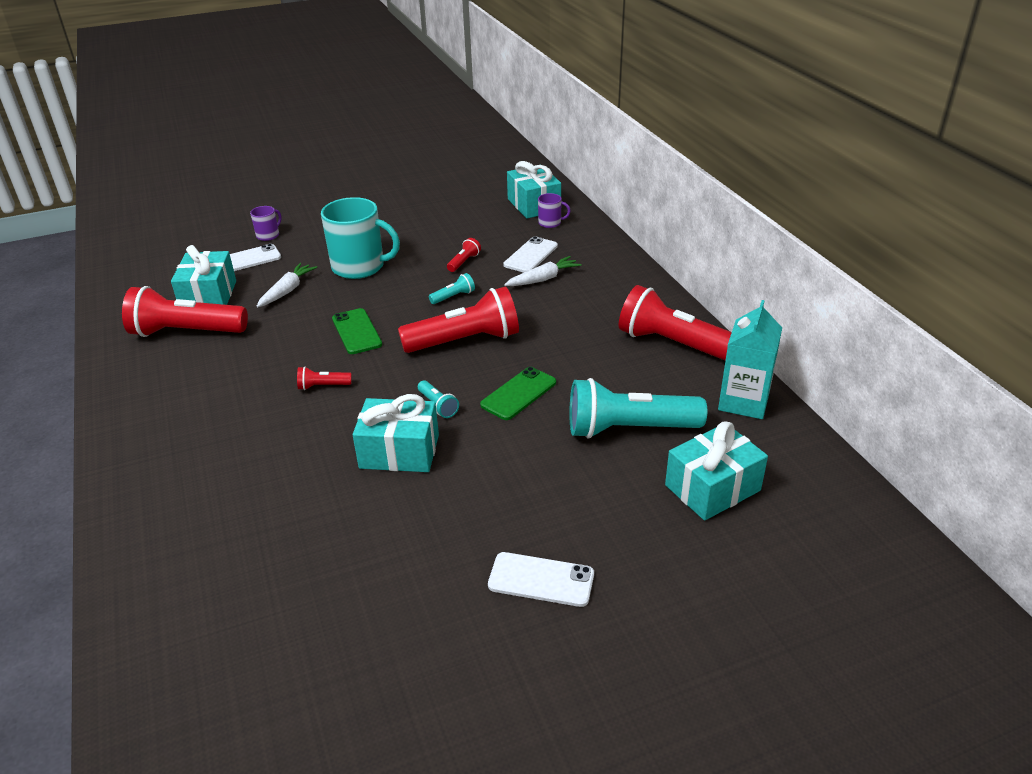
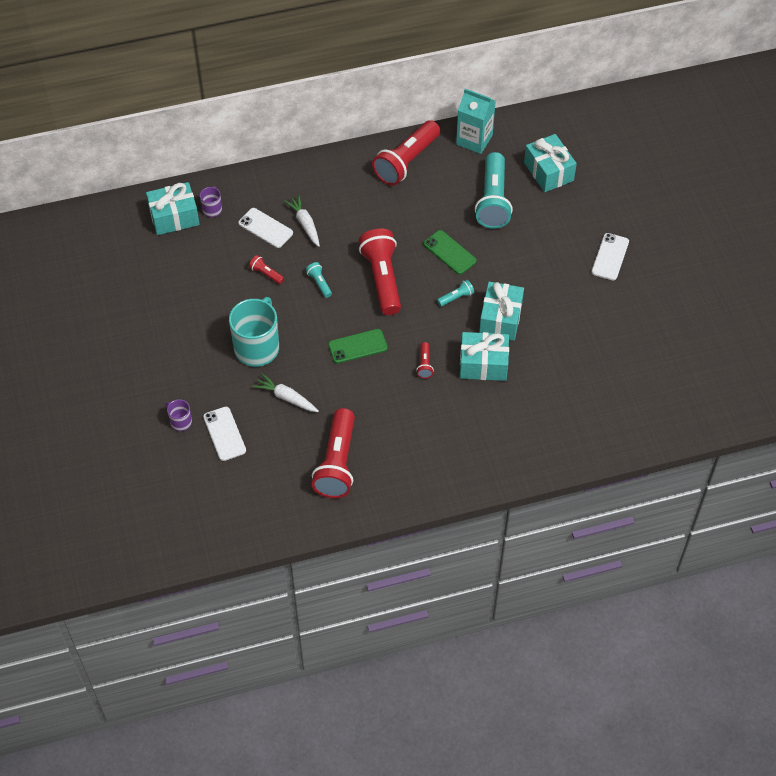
camera: 85 degrees left, 20 degrees up
turquoise gift [171,245,236,305] -> turquoise gift moved to [460,332,509,381]

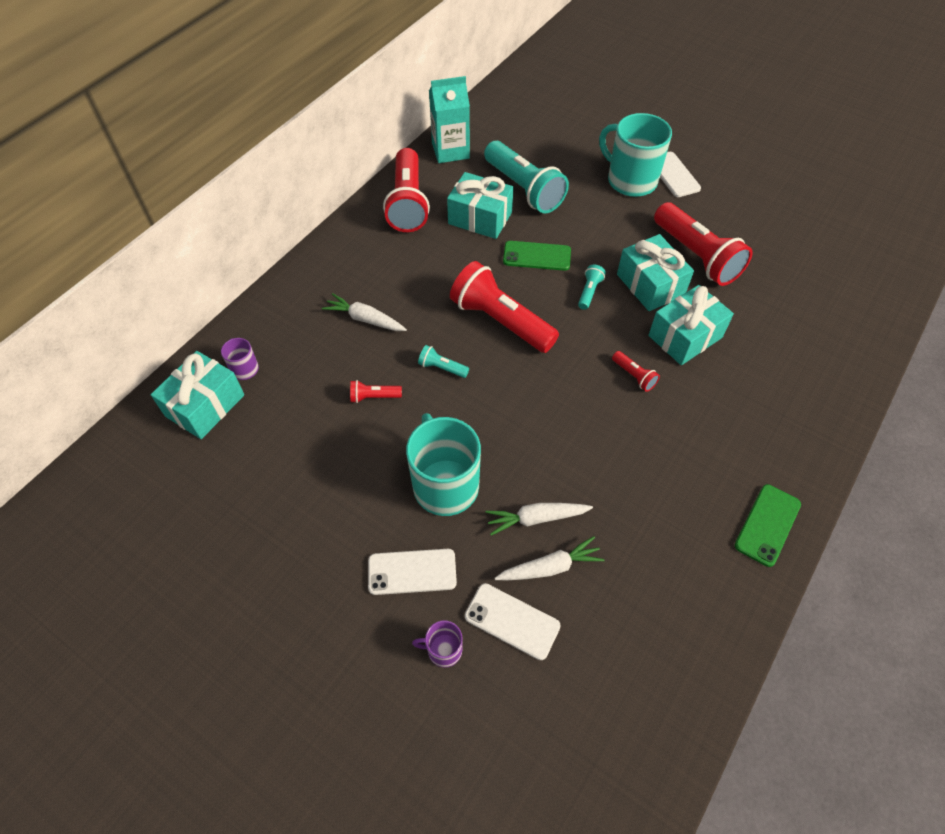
camera: 40 degrees left, 0 degrees up
white phone [238,208,293,248] -> white phone moved to [368,549,457,595]
red flashlight [312,408,355,498] -> red flashlight moved to [654,202,753,286]
green phone [328,329,388,363] -> green phone moved to [735,484,801,567]
turquoise gift [524,134,577,192] -> turquoise gift moved to [447,172,514,239]
none -> white carrot [495,536,605,580]
none -> turquoise mug [599,113,672,197]

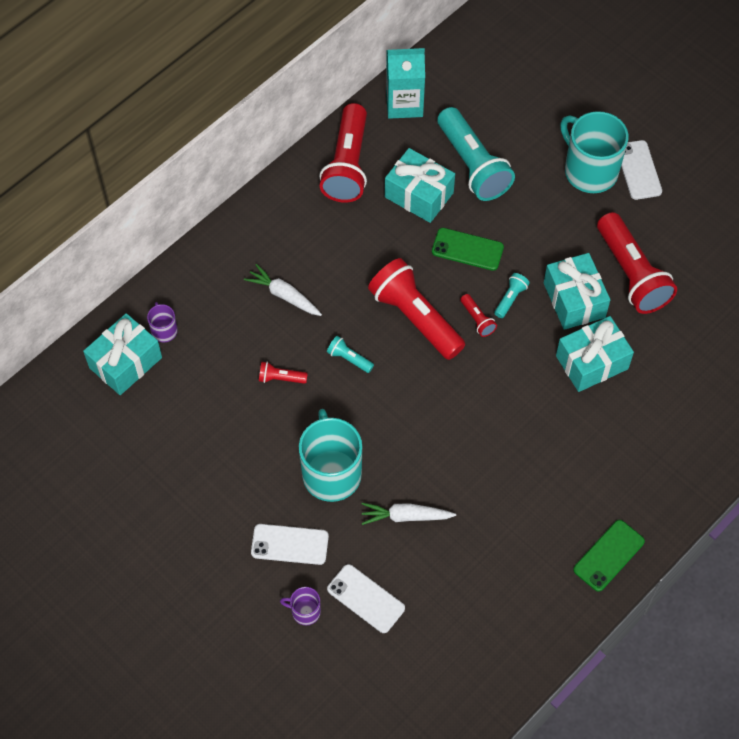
camera: 10 degrees right, 5 degrees up
white carrot [495,536,605,580] -> none
red flashlight [612,351,660,392] -> red flashlight moved to [460,294,497,337]

